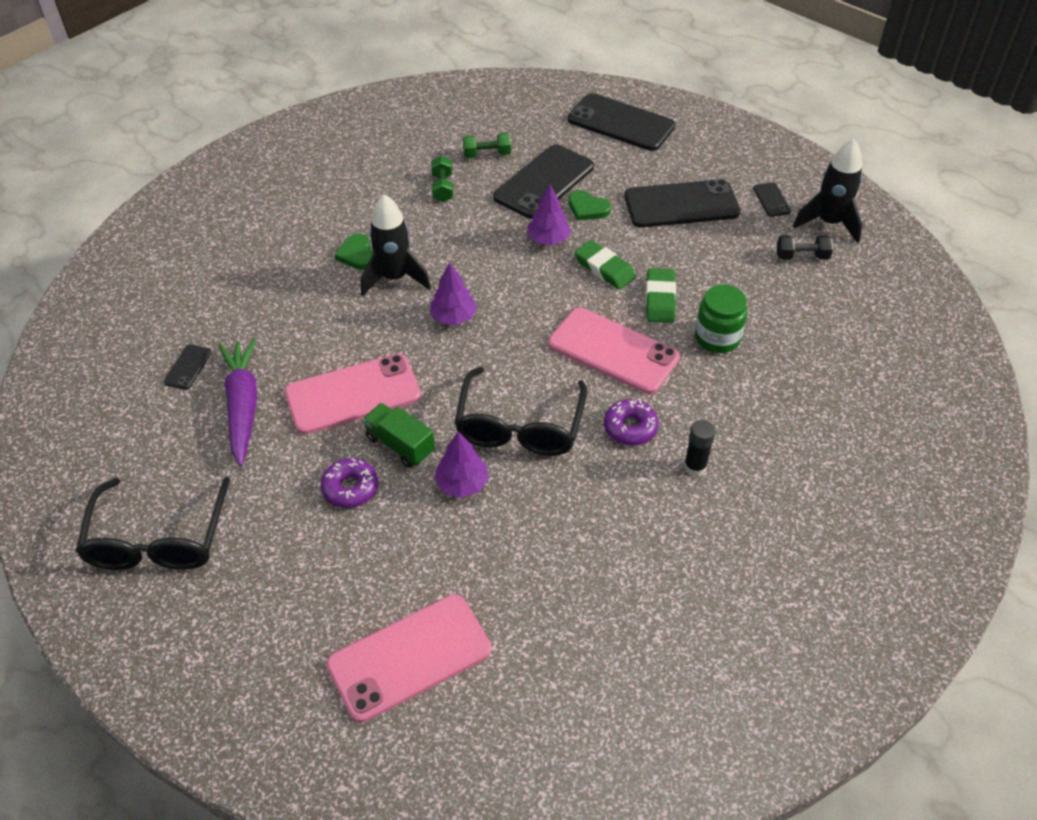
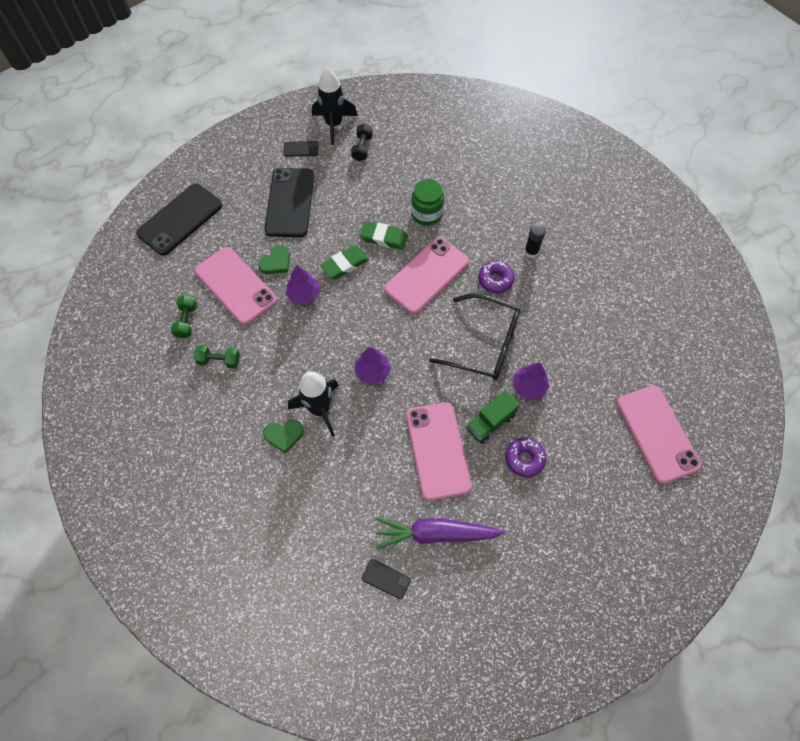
camera: 80 degrees left, 15 degrees up
black glasses [76,477,230,570] -> none
black phone [493,144,594,219] -> pink phone [195,247,277,325]

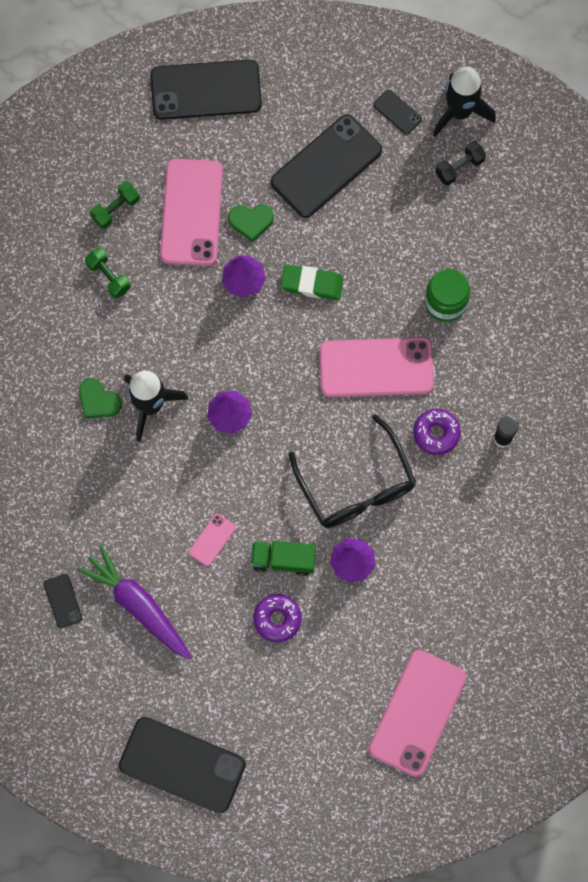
camera: 45 degrees right, 10 degrees up
green eraser [360,221,408,250] -> none
pink phone [406,402,472,501] -> pink phone [189,514,236,566], size x0.44
none -> black phone [119,717,246,813]

